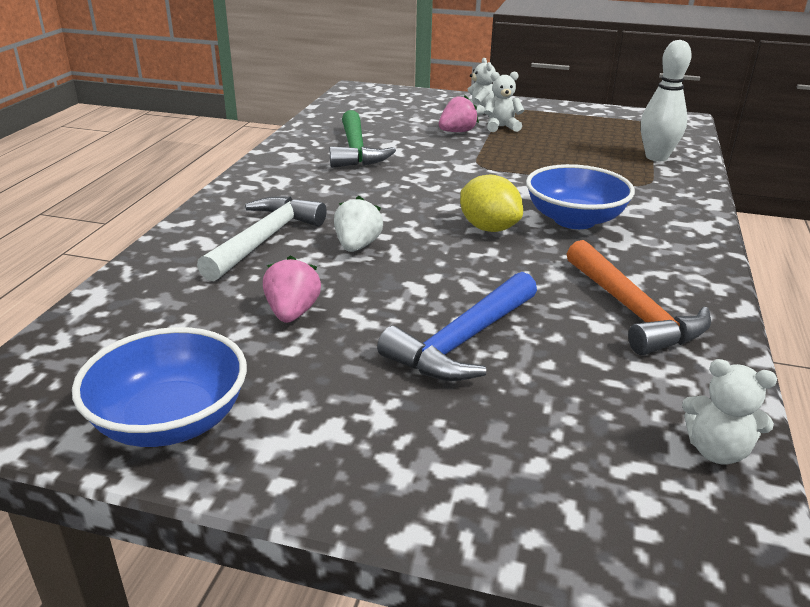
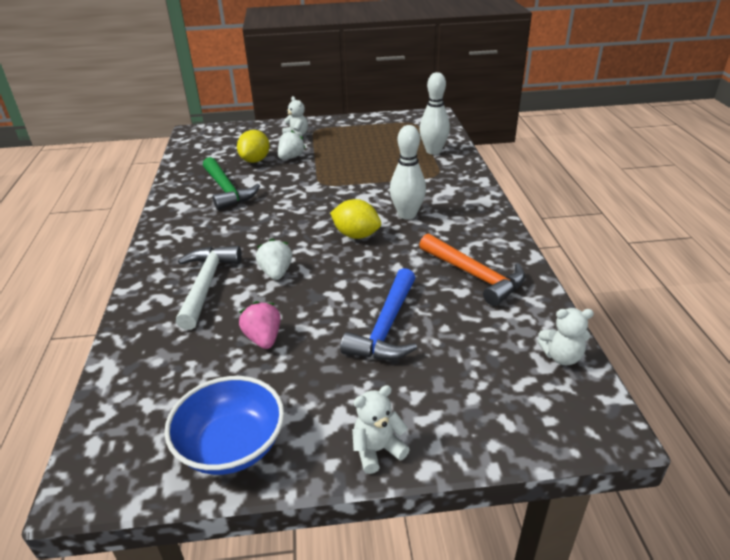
camera: 20 degrees left, 5 degrees up
pink strawberry [439,95,479,132] -> white strawberry [278,130,305,160]
white teddy bear [484,71,524,132] -> white teddy bear moved to [352,385,410,474]
blue bowl [526,164,635,229] -> white bowling pin [390,125,426,219]
none -> yellow lemon [237,130,270,163]

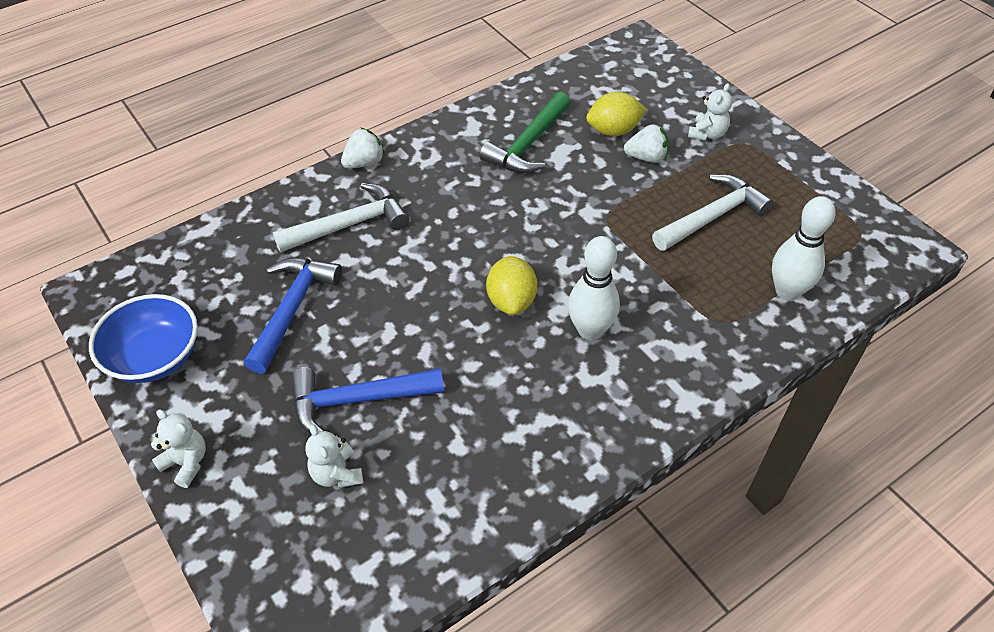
camera: 60 degrees right, 15 degrees up
pink strawberry [239,301,281,349] -> blue hammer [244,258,342,374]
white strawberry [256,239,292,280] -> white strawberry moved to [341,127,385,168]
orange hammer [419,233,526,306] -> none
white teddy bear [537,308,594,365] -> white teddy bear moved to [305,424,363,488]
none -> white hammer [652,174,773,251]

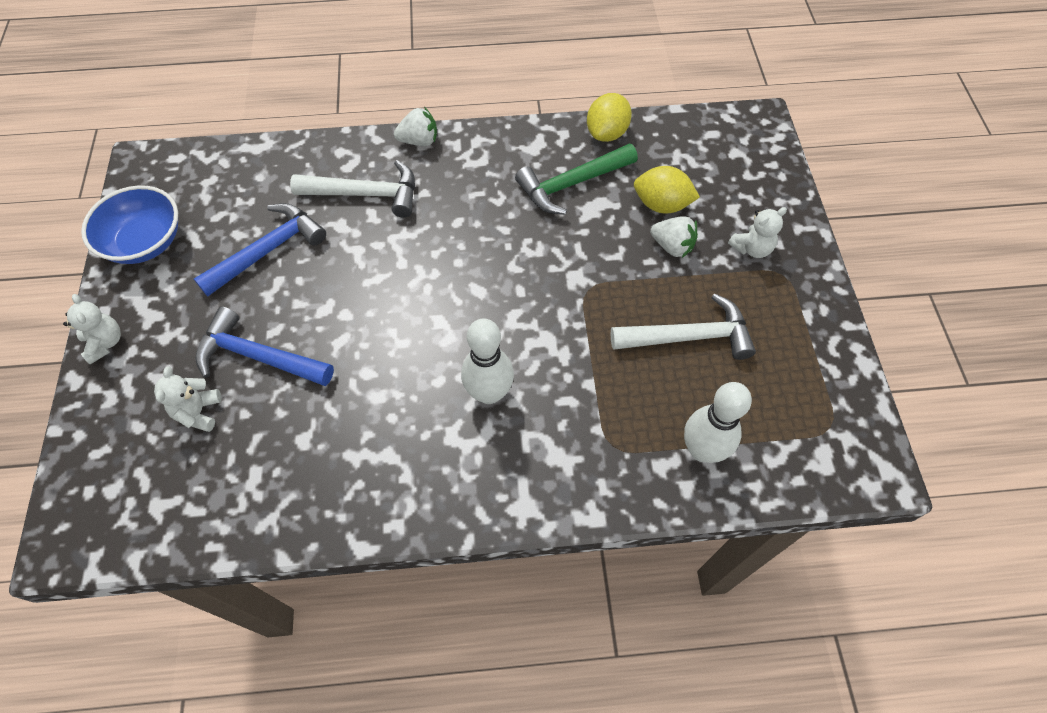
camera: 30 degrees right, 10 degrees up
yellow lemon [486,256,537,315] -> yellow lemon moved to [587,93,632,142]

